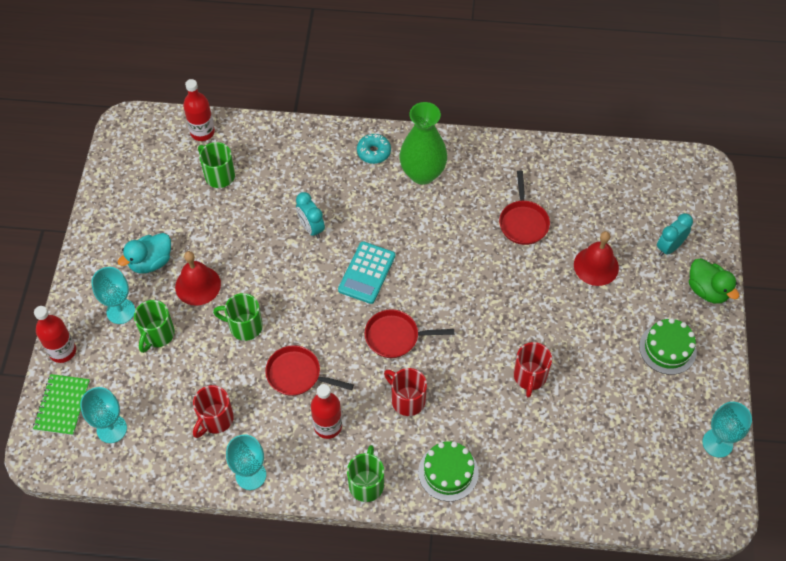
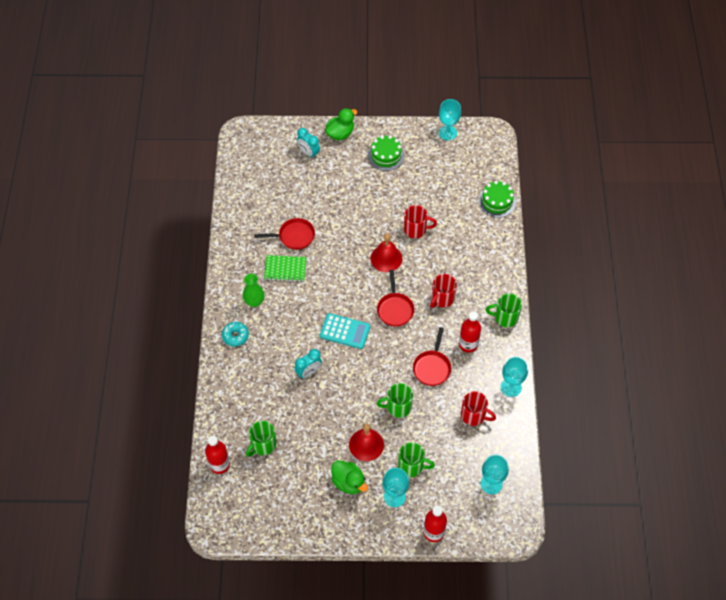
camera: 95 degrees left, 0 degrees up
green notebook [33,374,90,436] -> green notebook moved to [264,255,307,282]
turquoise duck [118,233,171,274] -> green duck [331,460,368,494]
green mug [213,293,263,341] -> green mug turned 75 degrees clockwise [377,383,413,418]
green vase [399,102,447,185] -> green vase [243,273,265,307], size x0.61
green cake [418,441,479,501] -> green cake moved to [478,181,516,218]
red bell [574,231,619,286] -> red bell moved to [370,233,402,272]

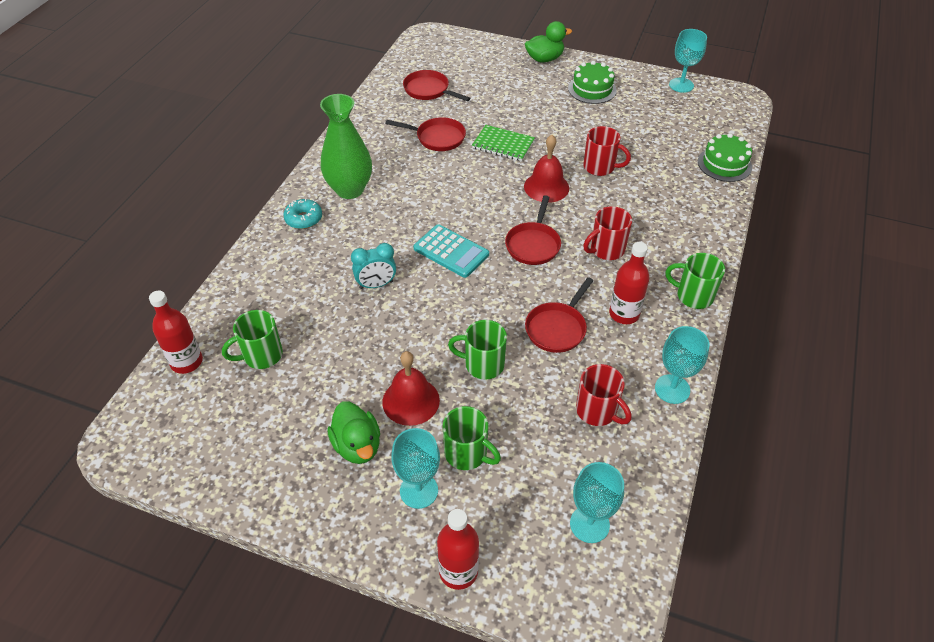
camera: 20 degrees right, 10 degrees down
green vase [243,273,265,307] -> green vase [320,94,372,199], size x1.65
green notebook [264,255,307,282] -> green notebook moved to [472,125,535,161]
turquoise clock [297,128,320,159] -> none
none -> red pan [403,70,470,101]

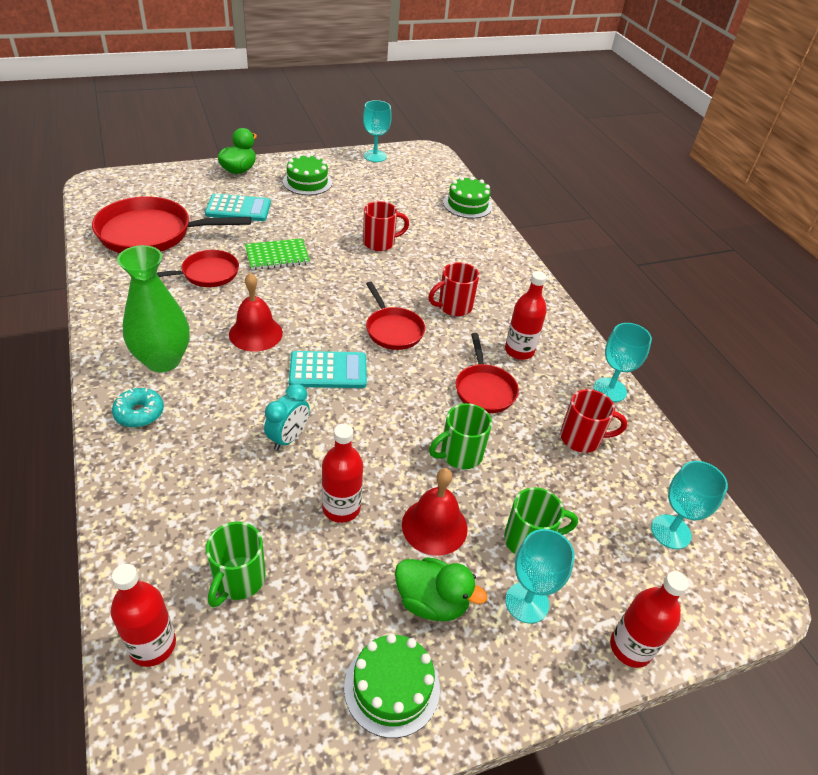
camera: 45 degrees left, 5 degrees down
red pan [403,70,470,101] -> red pan [92,196,251,253], size x1.73
red bell [524,135,569,203] -> red bell moved to [229,273,283,352]
red mug [583,206,632,260] -> red mug turned 45 degrees clockwise [428,262,479,316]
green mug [665,253,725,309] -> none
none -> turquoise calculator [205,194,271,221]
none -> red bottle [322,424,363,523]
none -> green cake [344,634,440,738]

